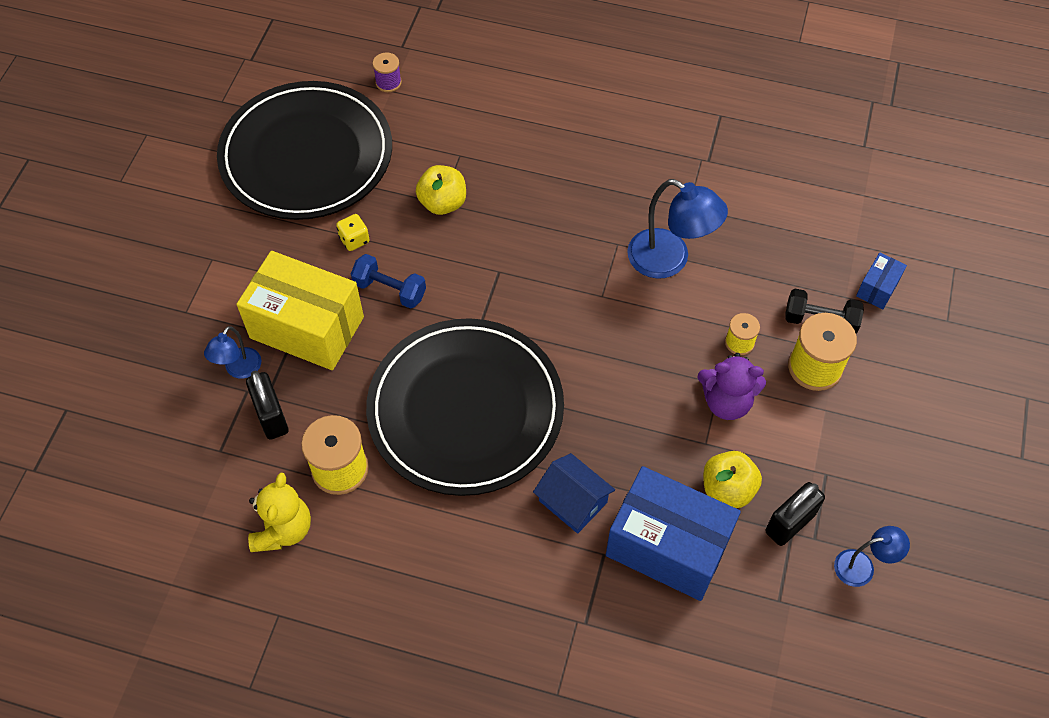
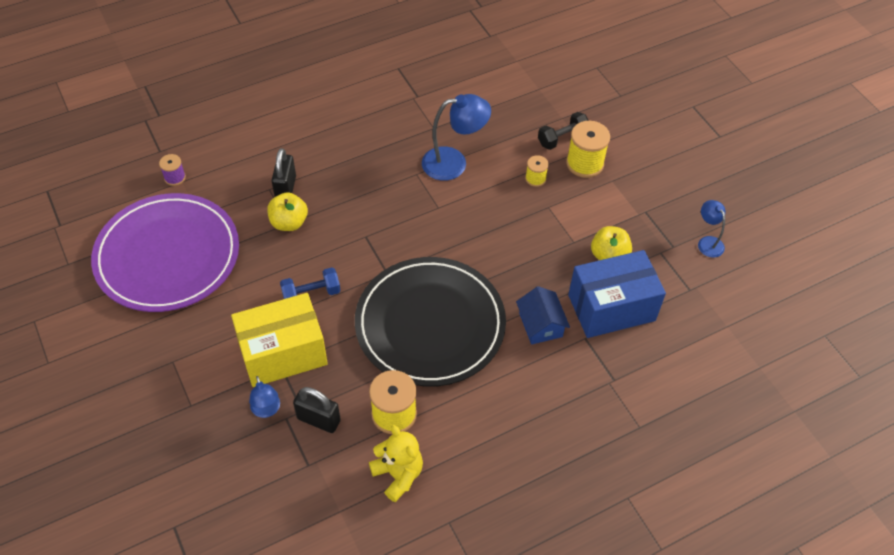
camera: 45 degrees left, 5 degrees down
black plate [217,81,392,220] -> purple plate [91,193,239,312]
yellow dice [336,214,370,251] -> none
blue house [533,453,615,534] -> blue house turned 75 degrees clockwise [516,286,570,345]
purple teddy bear [697,353,766,420] -> none
black padlock [765,482,825,546] -> black padlock moved to [271,148,296,197]
blue lamp [834,526,910,587] -> blue lamp turned 60 degrees counterclockwise [698,200,726,258]
blue box [856,252,907,309] -> none

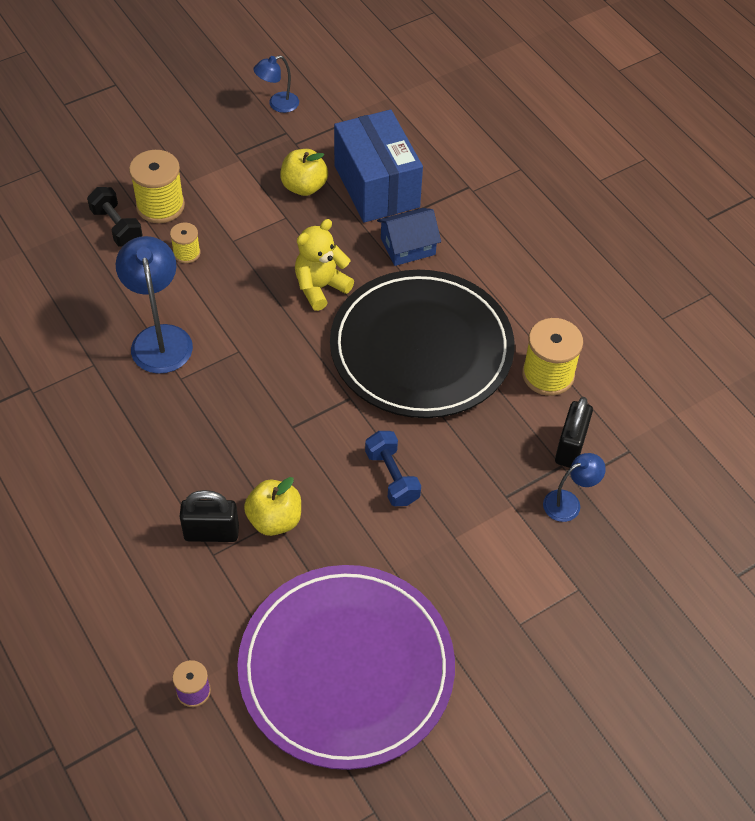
camera: 95 degrees left, 0 degrees up
yellow box [231,293,328,387] -> none
yellow teddy bear [369,425,423,502] -> yellow teddy bear moved to [295,219,354,311]

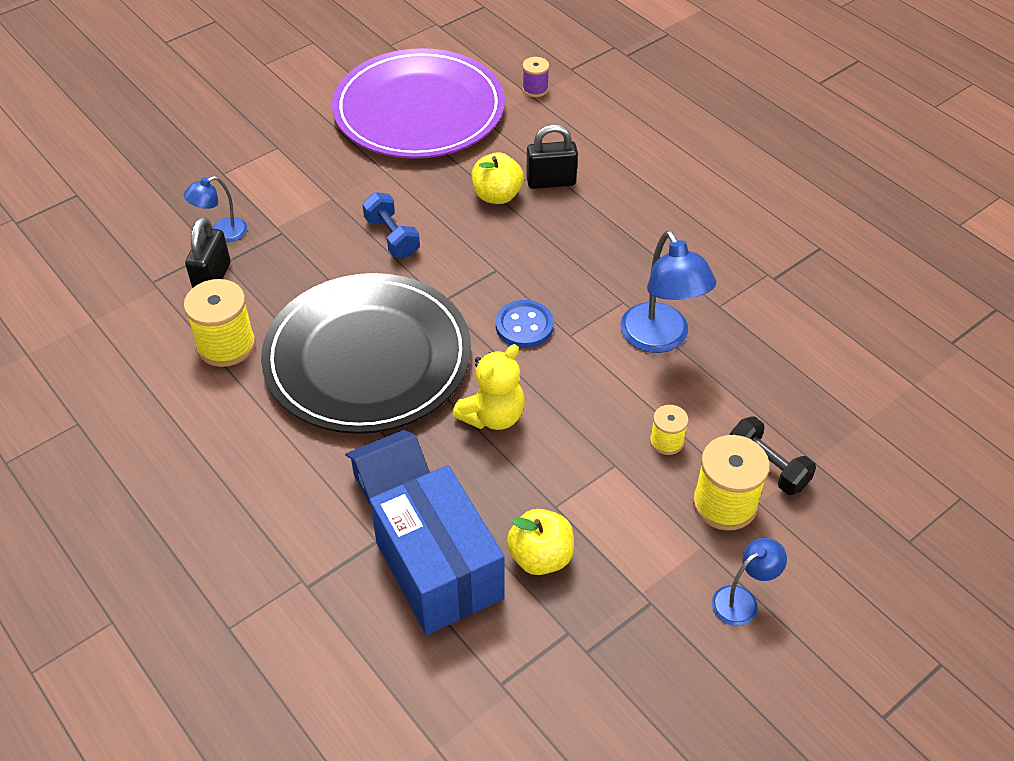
camera: 175 degrees right, 5 degrees down
blue lamp [253,55,299,113] -> blue lamp moved to [712,538,787,626]
none -> blue button [496,300,554,348]

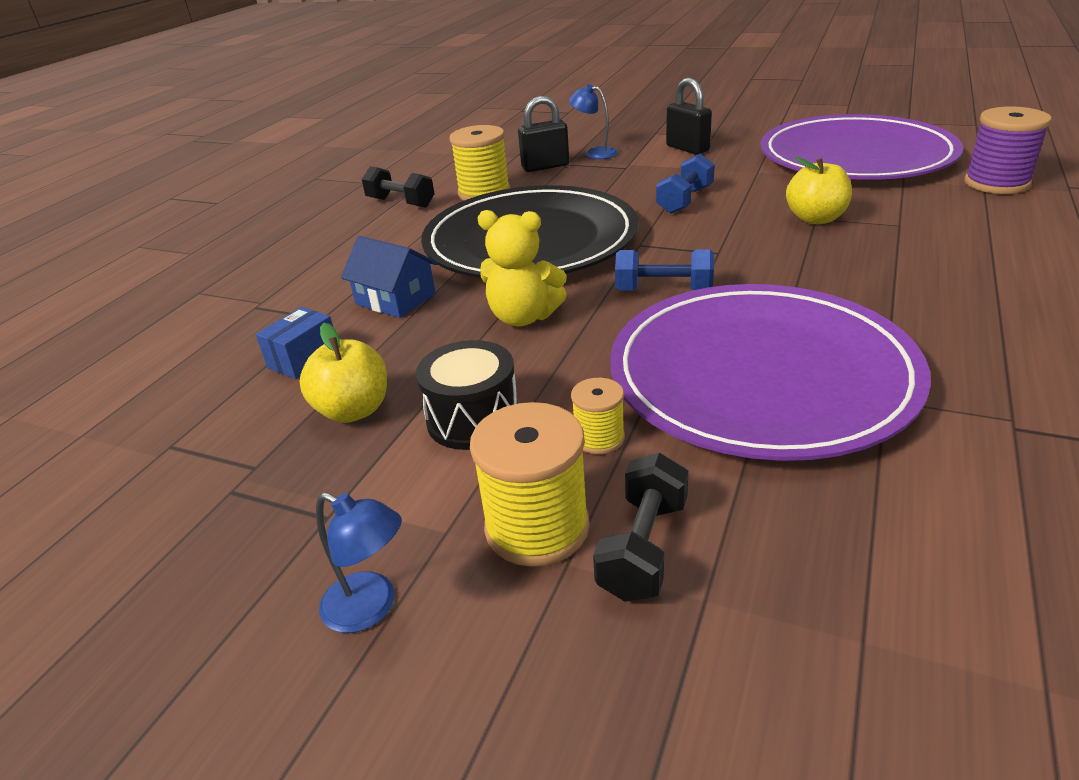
camera: 65 degrees right, 15 degrees down
blue box [370,465,505,635] -> blue box [256,307,333,379], size x0.44
blue button [496,300,554,348] -> blue dumbbell [615,250,714,291]
purple spool [522,57,549,97] -> purple spool [964,107,1051,194], size x1.82
black padlock [526,124,578,189] -> black padlock moved to [666,78,712,155]
blue lamp [620,230,716,353] -> purple plate [610,284,931,461]
none -> black dumbbell [362,166,434,208]
none -> black drum [416,340,518,450]

